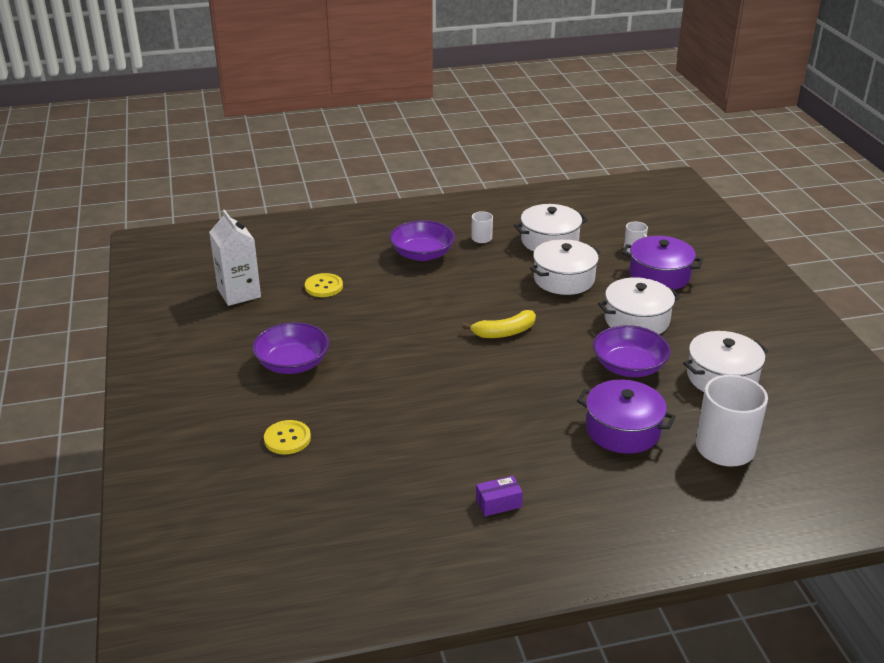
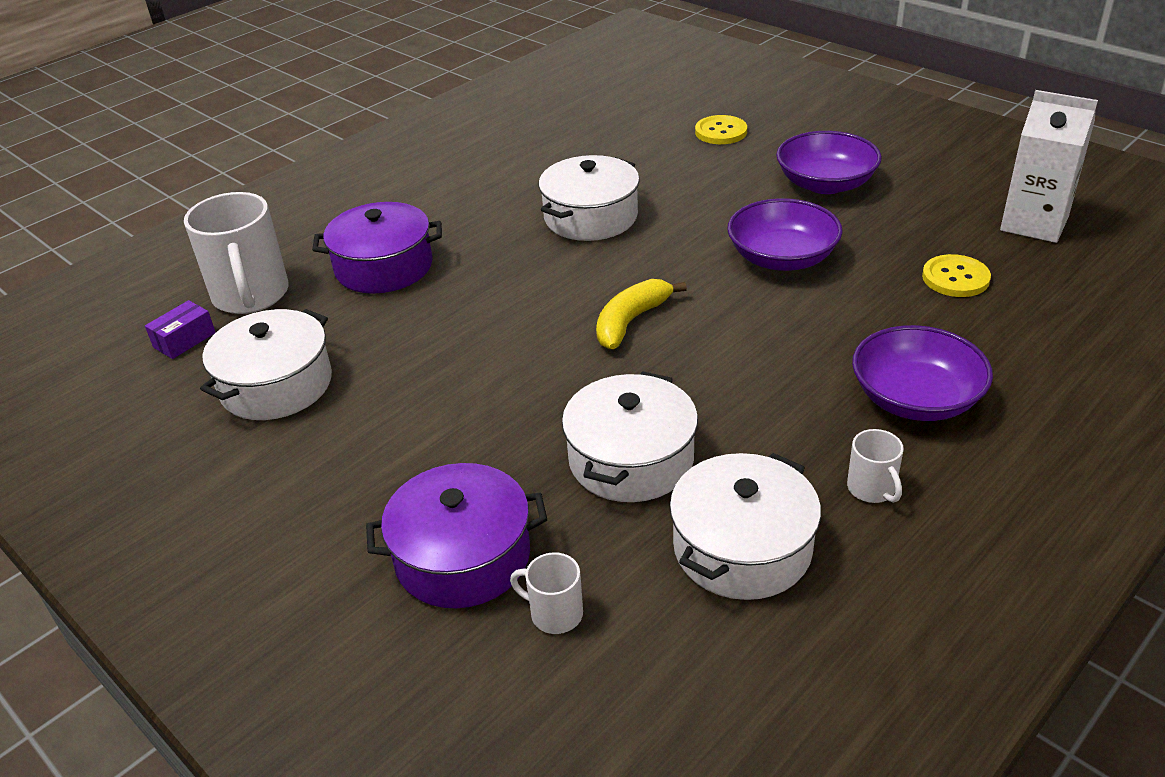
camera: 150 degrees right, 5 degrees up
purple box [476,476,523,516] -> purple box moved to [145,300,216,359]
purple bowl [593,325,671,377] -> purple bowl moved to [727,198,842,271]
white pot [598,277,681,334] -> white pot moved to [539,155,640,241]

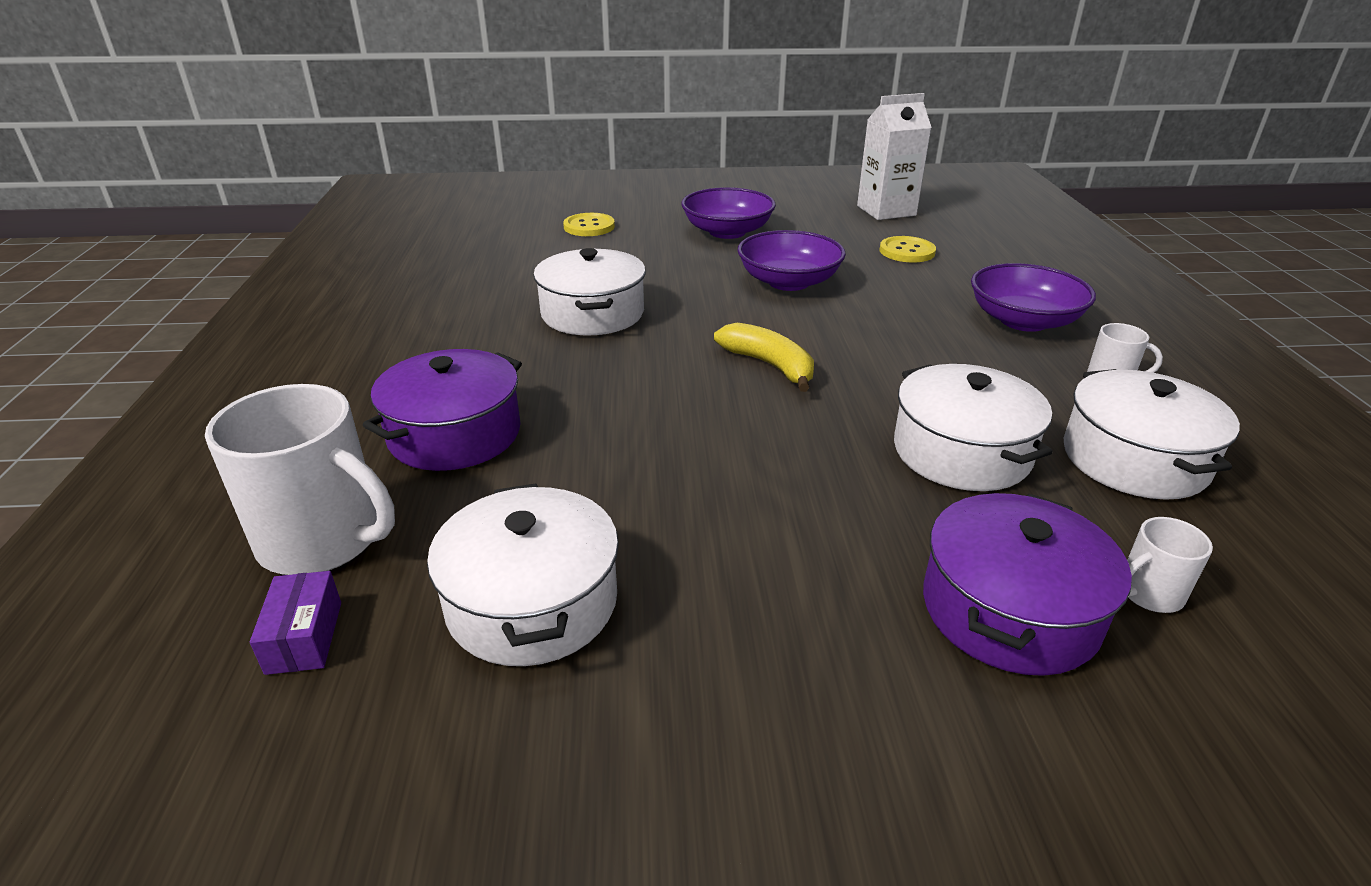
camera: 50 degrees left, 5 degrees down
yellow banana [596,279,687,349] -> yellow banana turned 150 degrees clockwise [714,323,814,392]

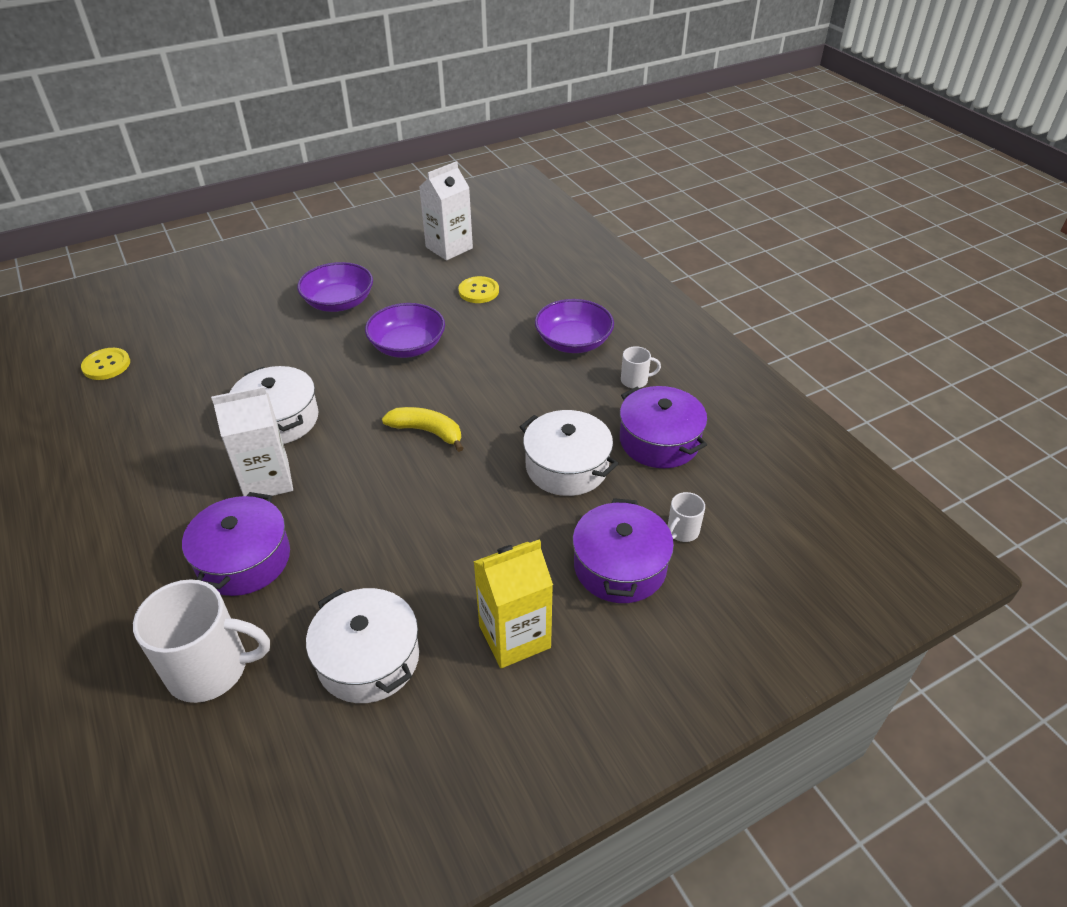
camera: 25 degrees left, 10 degrees up
purple box [250,571,341,675] -> none
yellow button [563,213,615,236] -> yellow button moved to [81,348,130,380]
white pot [1064,369,1240,500] -> purple pot [620,386,707,468]
none -> white carton [211,386,293,496]
none -> yellow carton [473,539,553,668]

